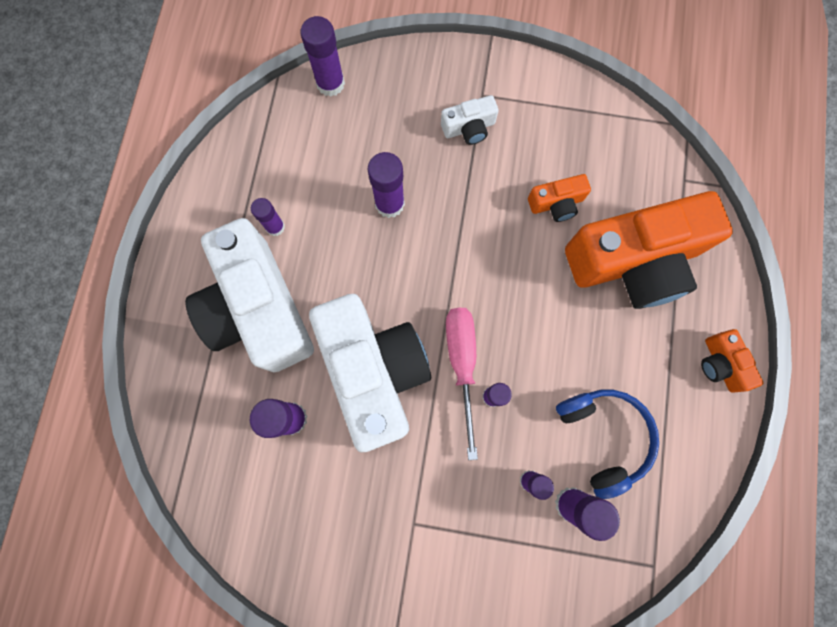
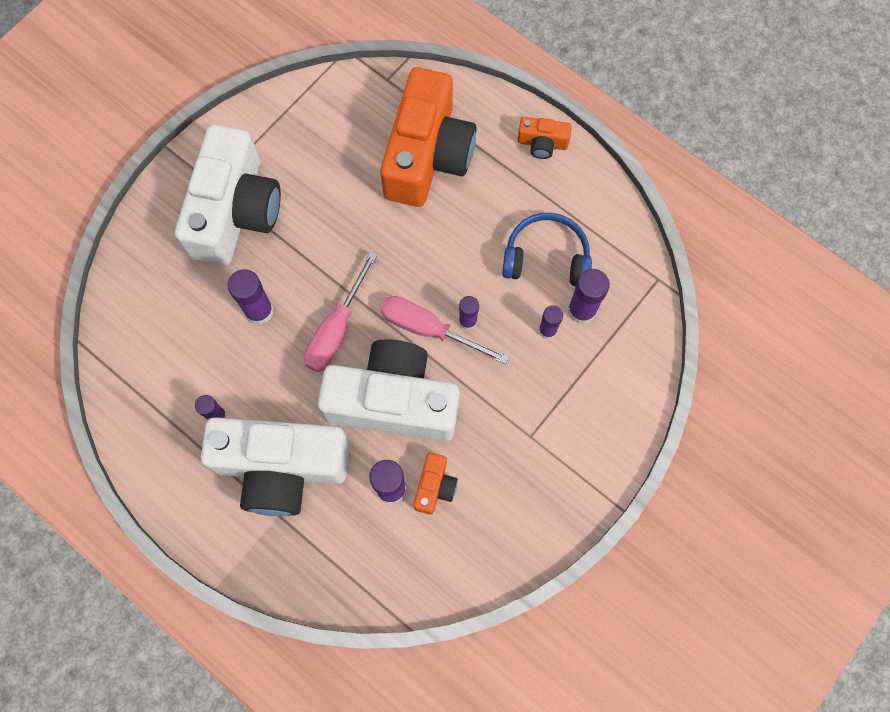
camera: 60 degrees left, 5 degrees down
purple glue stick [300,16,345,97] -> none
white camera [441,95,499,145] -> white camera [175,125,281,266], size x2.36
orange camera [528,174,591,222] -> orange camera moved to [413,453,458,515]
none -> pink screwdriver [304,251,378,372]

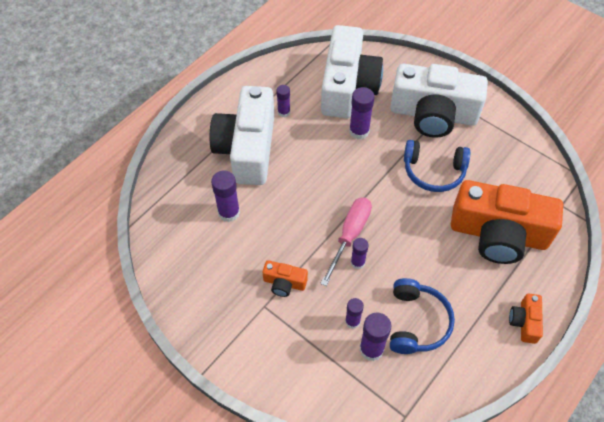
camera: 90 degrees right, 15 degrees down
pink screwdriver [304,251,378,372] -> none
white camera [317,339,459,441] -> white camera moved to [321,25,383,118]
orange camera [413,453,458,515] -> orange camera moved to [263,260,308,297]
none -> blue headphones [404,140,470,192]

